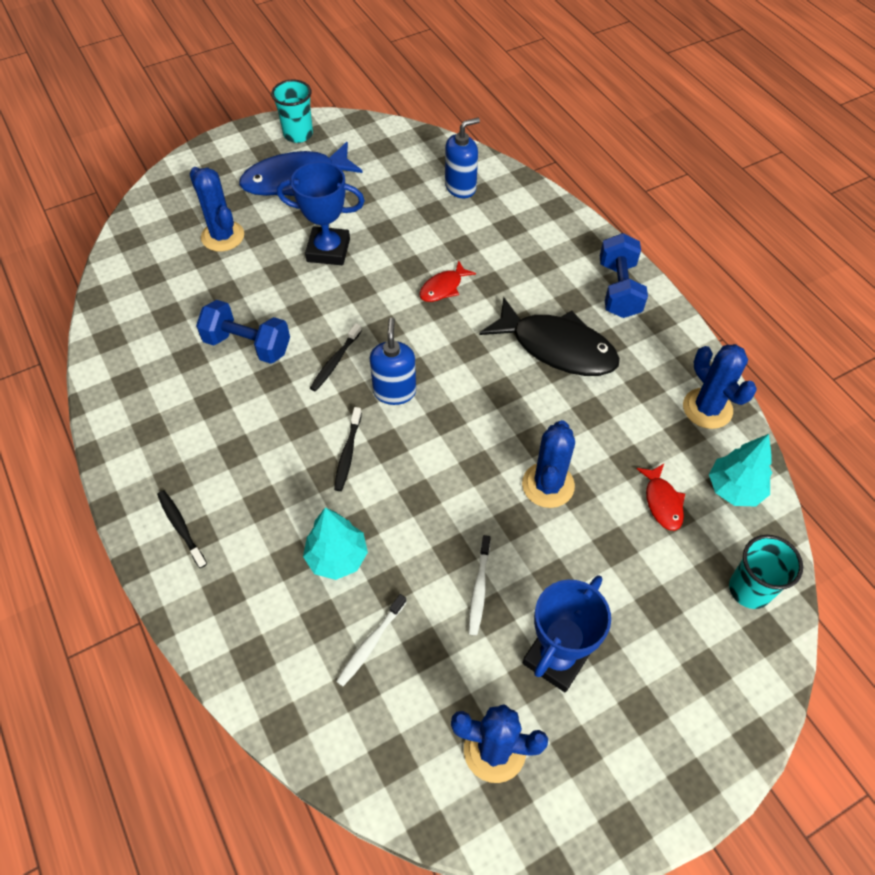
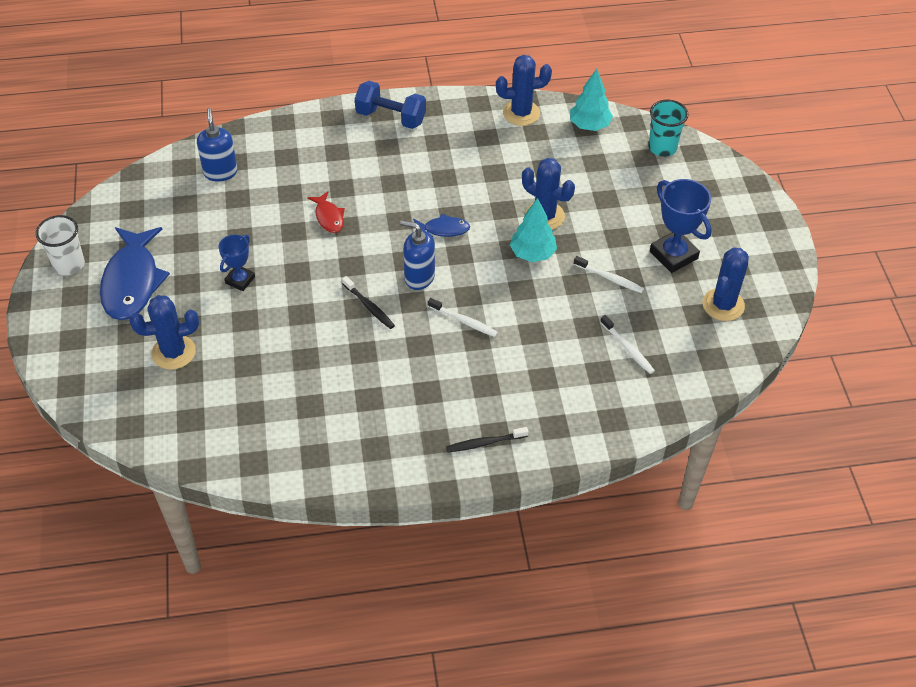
camera: 70 degrees left, 5 degrees down
blue dumbbell [196,300,290,364] -> none
turquoise cup [271,79,313,143] -> white cup [36,215,85,276]
blue trophy [277,161,365,265] -> blue trophy [218,234,255,291], size x0.61
turquoise tree [303,507,368,580] -> turquoise tree moved to [510,198,557,262]
black toothbrush [334,407,362,491] -> white toothbrush [428,298,498,337]
black fish [479,297,620,376] -> none
red fish [636,464,685,531] -> none
none -> blue fish [413,214,470,237]

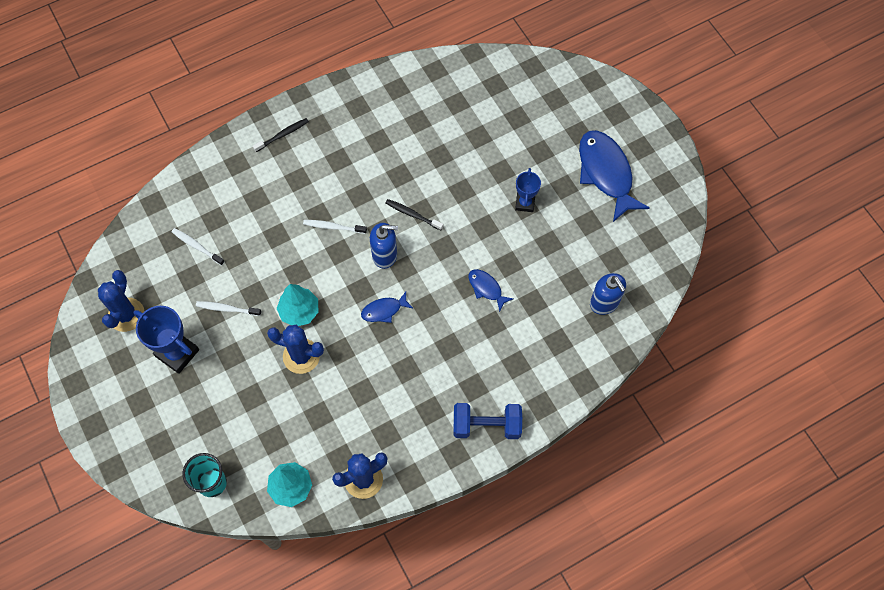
camera: 160 degrees right, 15 degrees up
white cup [36,215,85,276] -> none
blue cactus [129,295,199,370] -> none
red fish [308,192,345,233] -> blue fish [468,269,513,312]

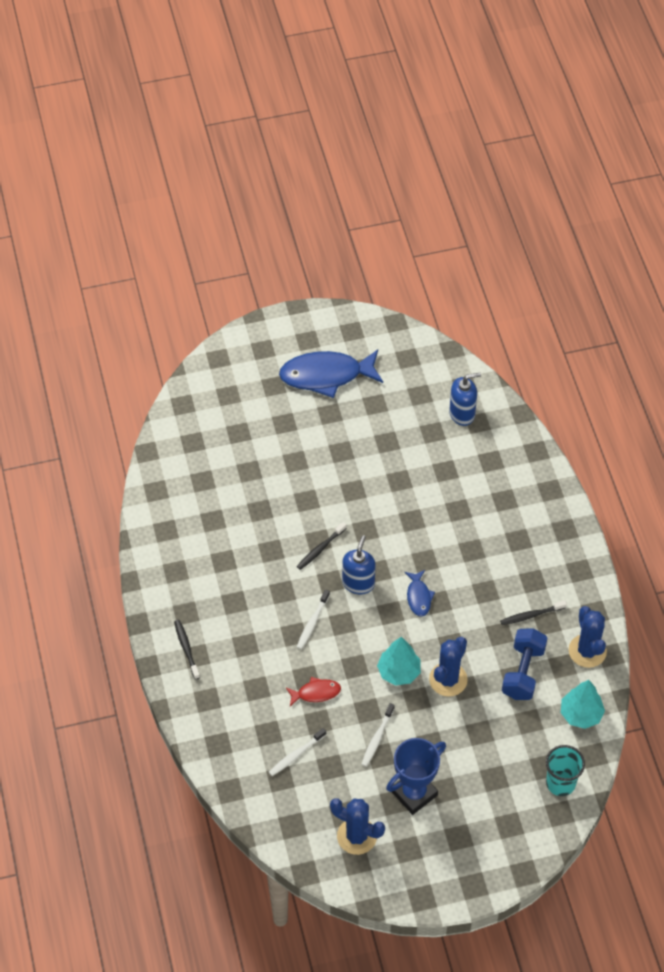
camera: 75 degrees left, 10 degrees down
blue dumbbell [453,403,522,439] -> blue dumbbell moved to [502,628,547,700]
blue fish [468,269,513,312] -> none
blue trophy [515,168,541,212] -> none
none -> red fish [286,677,341,706]
none -> black toothbrush [500,600,567,625]

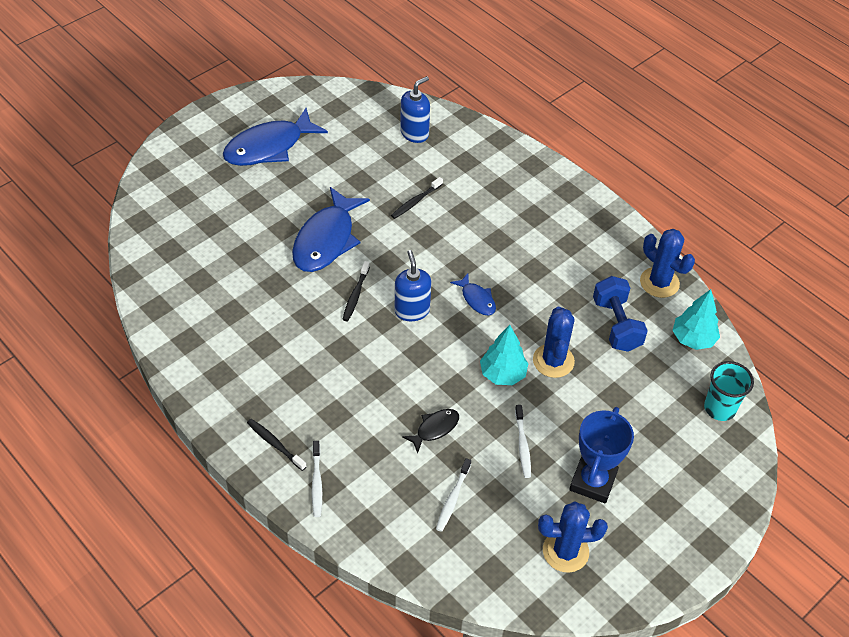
camera: 30 degrees left, 5 degrees down
red fish [286,677,341,706] -> black fish [402,409,459,453]
white toothbrush [297,590,330,649] -> white toothbrush moved to [312,441,322,517]
black toothbrush [500,600,567,625] -> black toothbrush moved to [391,177,443,219]
none -> blue fish [292,187,370,272]

